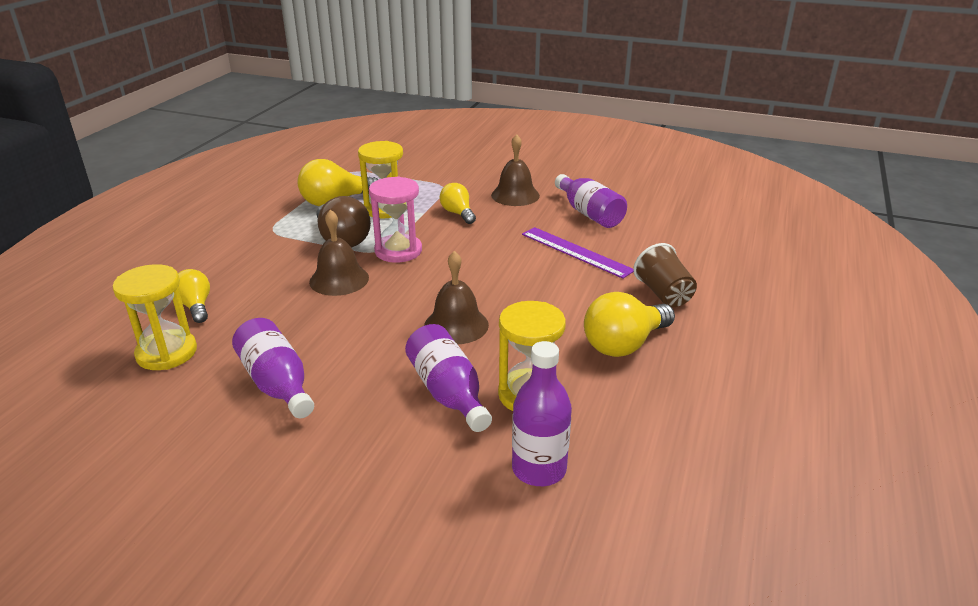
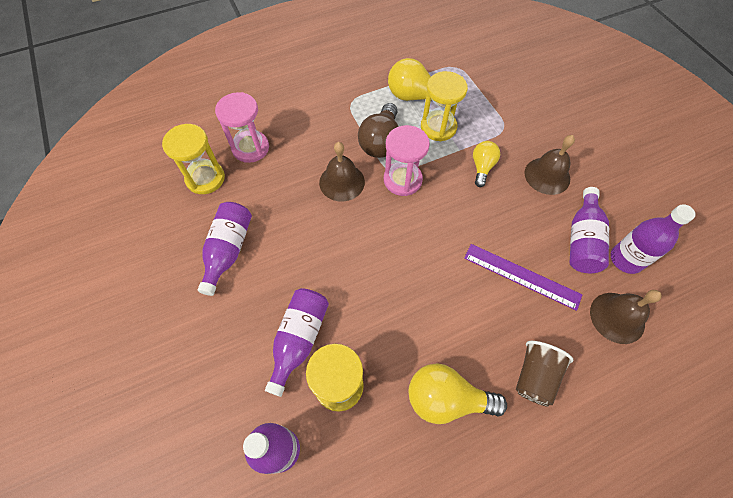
camera: 45 degrees right, 30 degrees up
yellow light bulb [178,269,210,323] -> pink hourglass [215,92,269,163]
brown bell [424,251,489,344] -> brown bell moved to [590,290,662,344]
purple ruler [522,227,634,279] -> purple ruler turned 60 degrees counterclockwise [464,244,582,311]
none -> purple bottle [611,204,696,274]

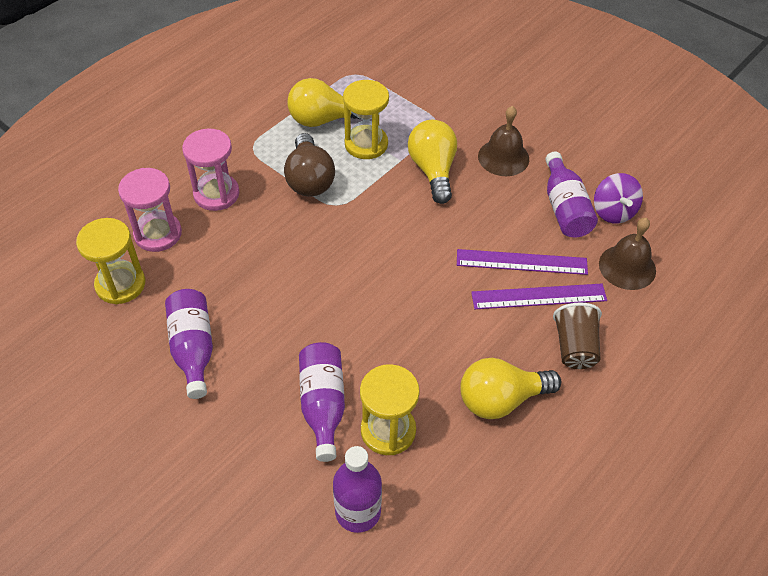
camera: 25 degrees left, 10 degrees down
brown bell [319,142,365,201] -> none
pink hourglass [384,125,430,196] -> pink hourglass moved to [182,129,239,211]
yellow light bulb [473,141,500,187] -> yellow light bulb [408,120,457,204], size x1.61
purple bottle [611,204,696,274] -> purple spinning top [594,173,643,224]
none -> purple ruler [471,284,607,309]

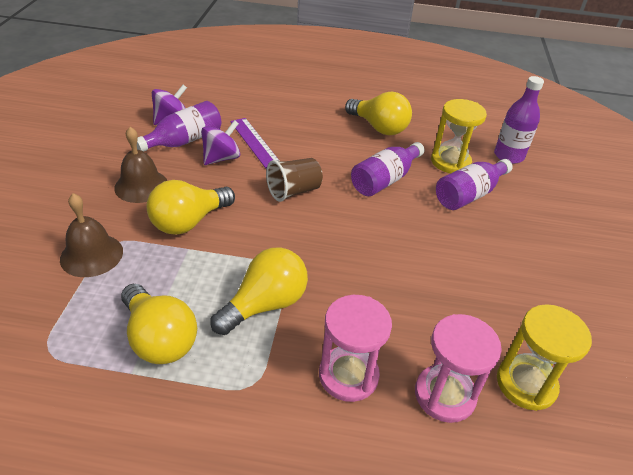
camera: 125 degrees left, 10 degrees down
purple bottle [165,289,213,399] -> purple bottle moved to [351,142,424,196]
brown light bulb [284,133,335,196] -> yellow light bulb [210,247,308,335]
yellow hourglass [343,80,389,159] -> none
purple ruler [471,284,607,309] -> none
brown cup [553,302,602,369] -> brown cup moved to [266,158,323,202]
brown bell [599,218,656,290] -> brown bell moved to [60,193,123,277]
none -> purple spinning top [201,120,240,165]

